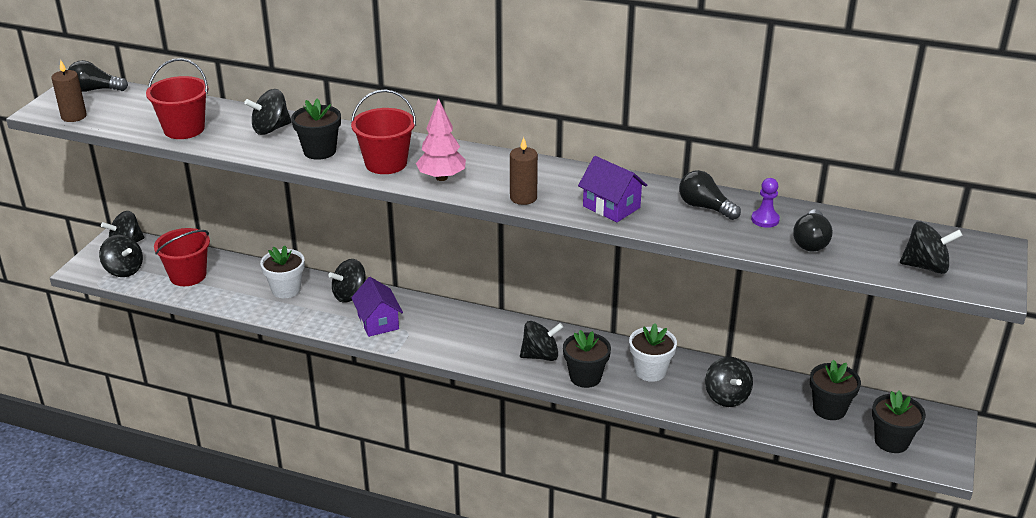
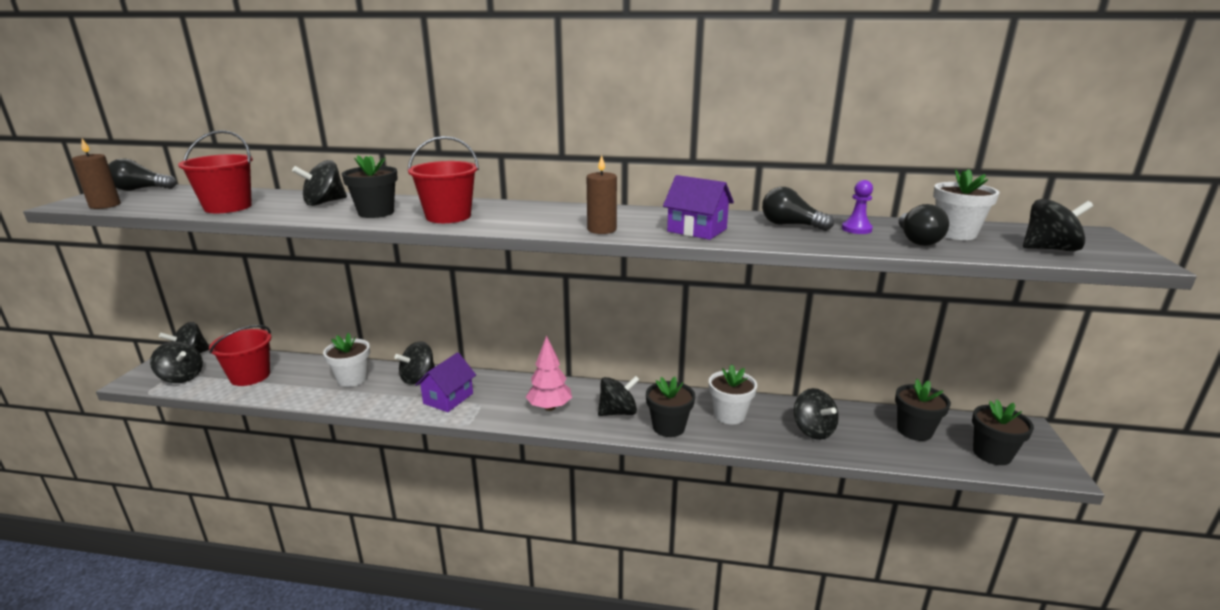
camera: 10 degrees left, 10 degrees down
purple house [351,277,403,337] -> purple house turned 60 degrees clockwise [415,352,476,412]
pink tree [416,98,466,181] -> pink tree moved to [526,335,572,411]
none -> white flower pot [933,169,1000,240]

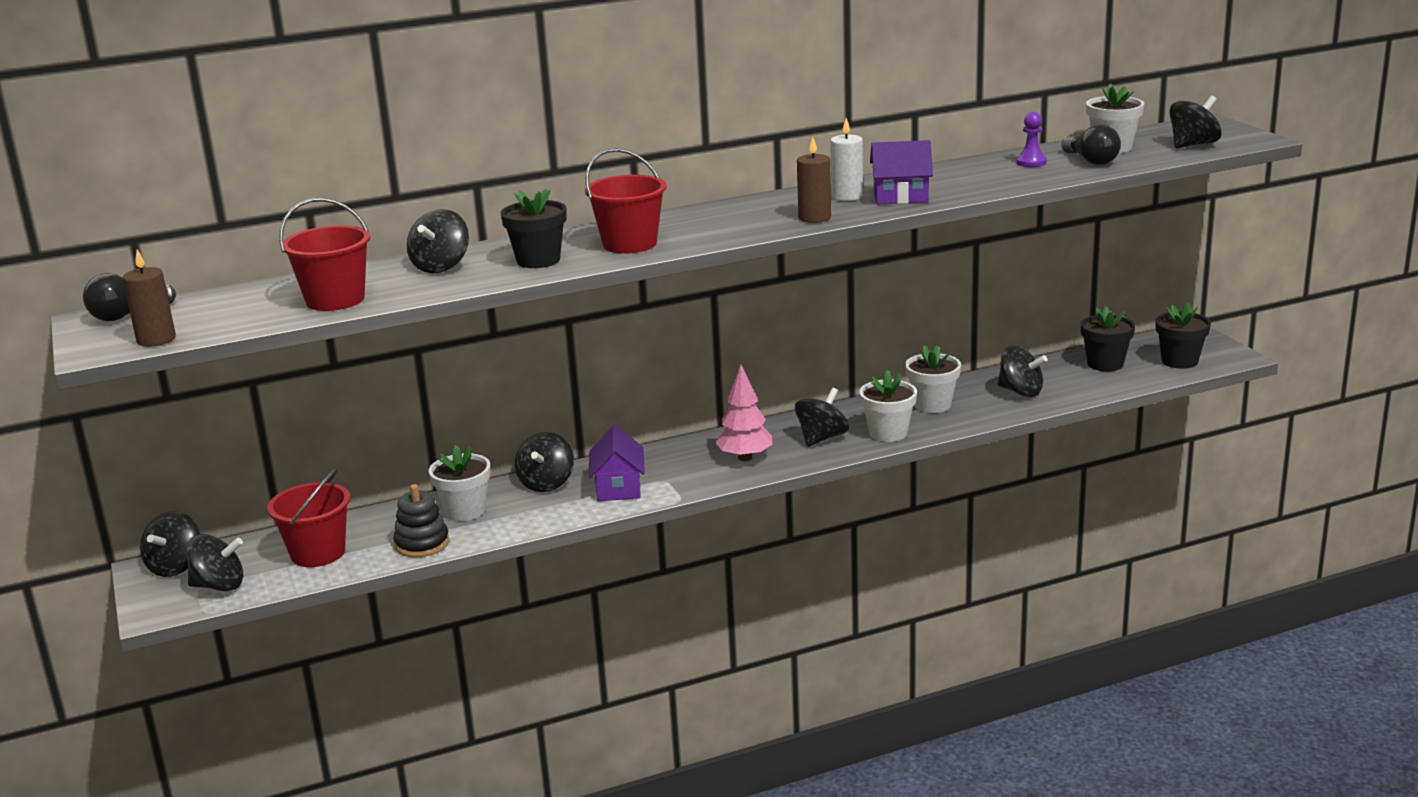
camera: 30 degrees left, 0 degrees up
black flower pot [646,377,695,437] -> white flower pot [859,370,917,442]
black light bulb [762,187,834,231] -> none
none -> black stacking toy [393,484,450,557]
none -> white candle [830,118,863,201]

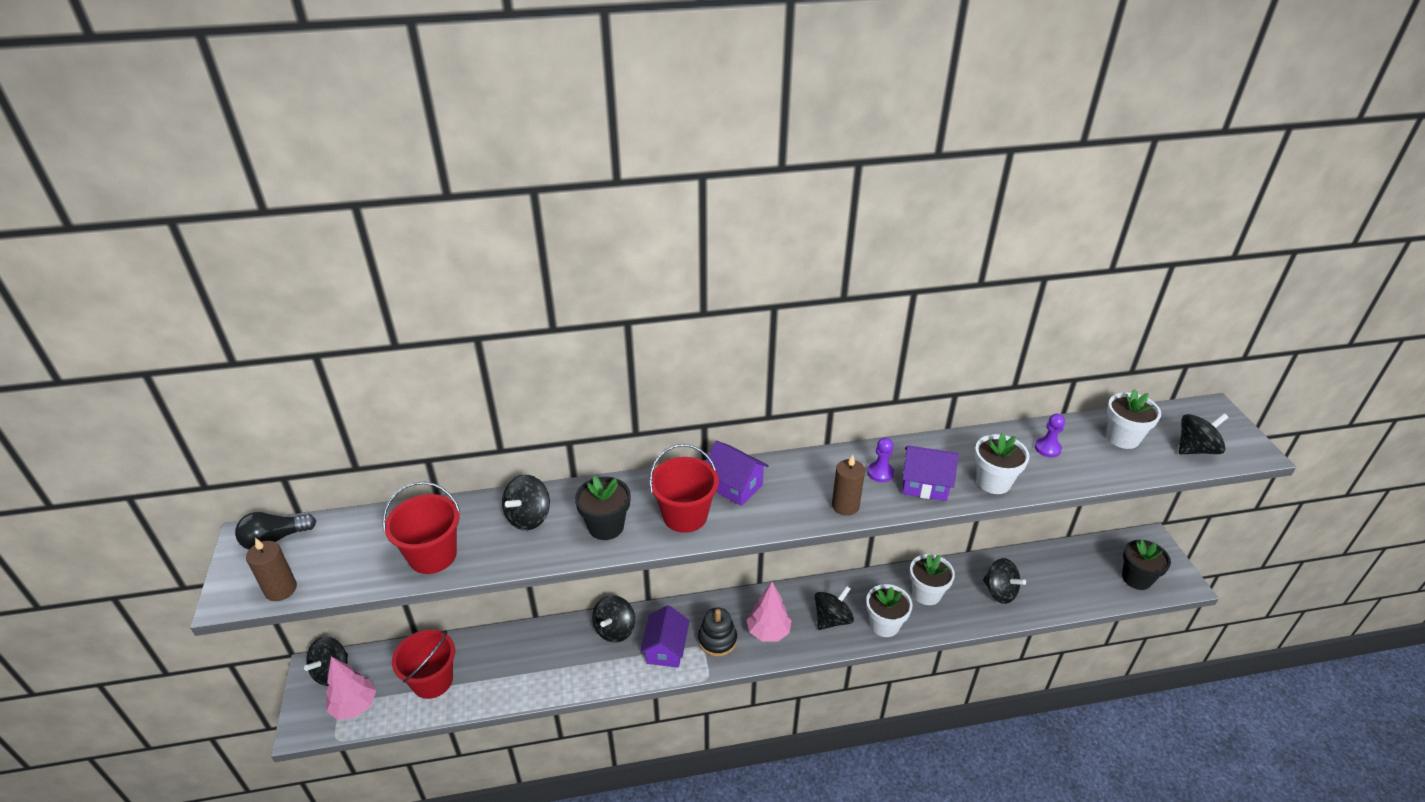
camera: 10 degrees right, 15 degrees up
black spinning top [186,534,243,591] -> pink tree [326,657,376,720]
black stacking toy [393,484,450,557] -> black stacking toy moved to [698,608,737,657]
white flower pot [428,445,491,521] -> white flower pot moved to [975,433,1029,494]
white candle [830,118,863,201] -> purple pawn [867,438,894,482]
black light bulb [1061,124,1121,165] -> none
black flower pot [1081,306,1135,371] -> none
none -> purple house [705,441,769,506]

